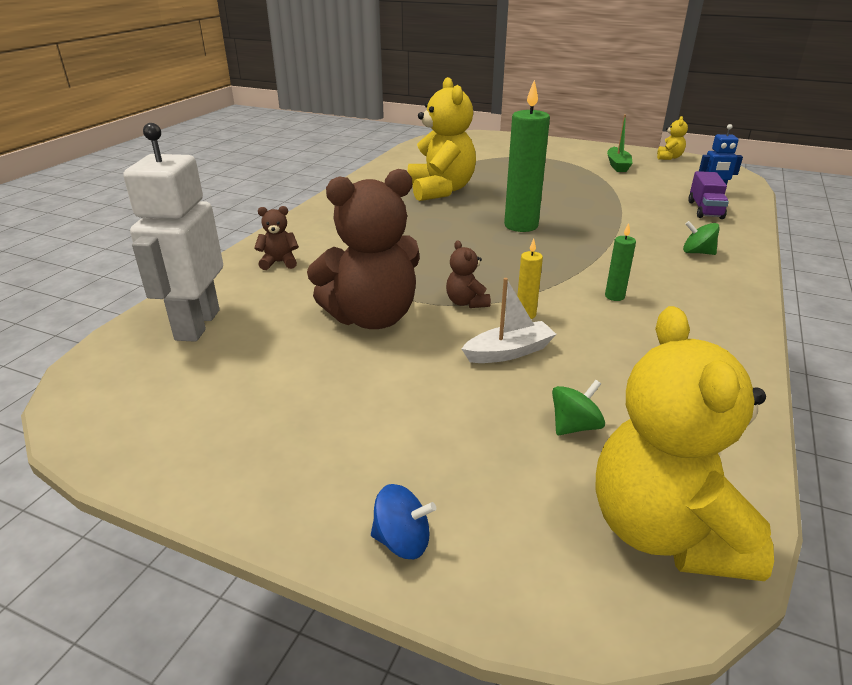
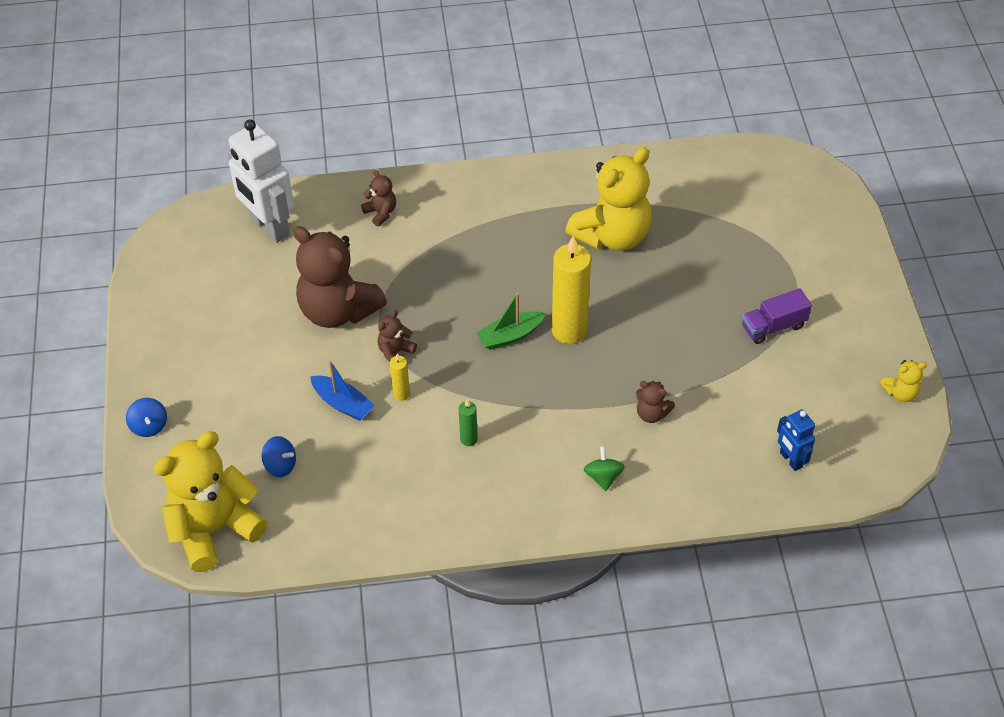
camera: 60 degrees right, 20 degrees up
white robot [123,123,223,342] -> white robot turned 105 degrees counterclockwise [227,119,294,243]
white boat [462,278,556,363] -> blue boat [310,360,375,421]
green candle [504,80,550,232] -> yellow candle [552,236,591,344]
green spinning top [552,380,605,435] -> blue spinning top [262,436,296,477]
green boat [607,115,633,172] -> green boat moved to [477,292,546,350]
purple truck [688,171,729,219] -> purple truck moved to [742,288,812,344]
none -> brown teddy bear [636,381,675,423]

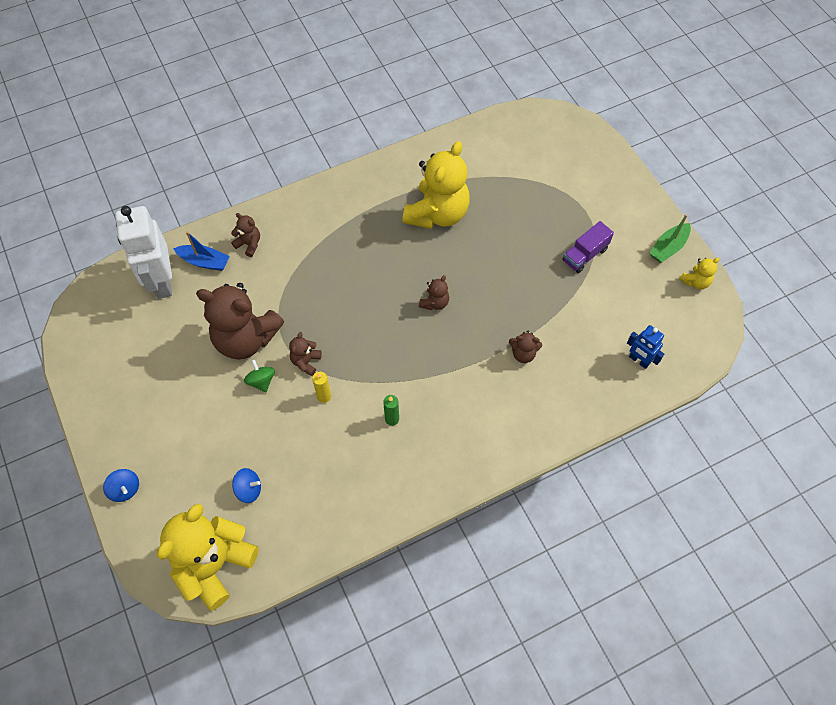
camera: 20 degrees left, 10 degrees up
white robot [227,119,294,243] -> white robot turned 45 degrees clockwise [115,206,172,299]
blue boat [310,360,375,421] -> blue boat moved to [173,231,230,271]
green boat [477,292,546,350] -> green boat moved to [650,214,691,263]
yellow candle [552,236,591,344] -> brown teddy bear [419,275,449,310]
green spinning top [584,446,625,491] -> green spinning top moved to [244,359,275,393]

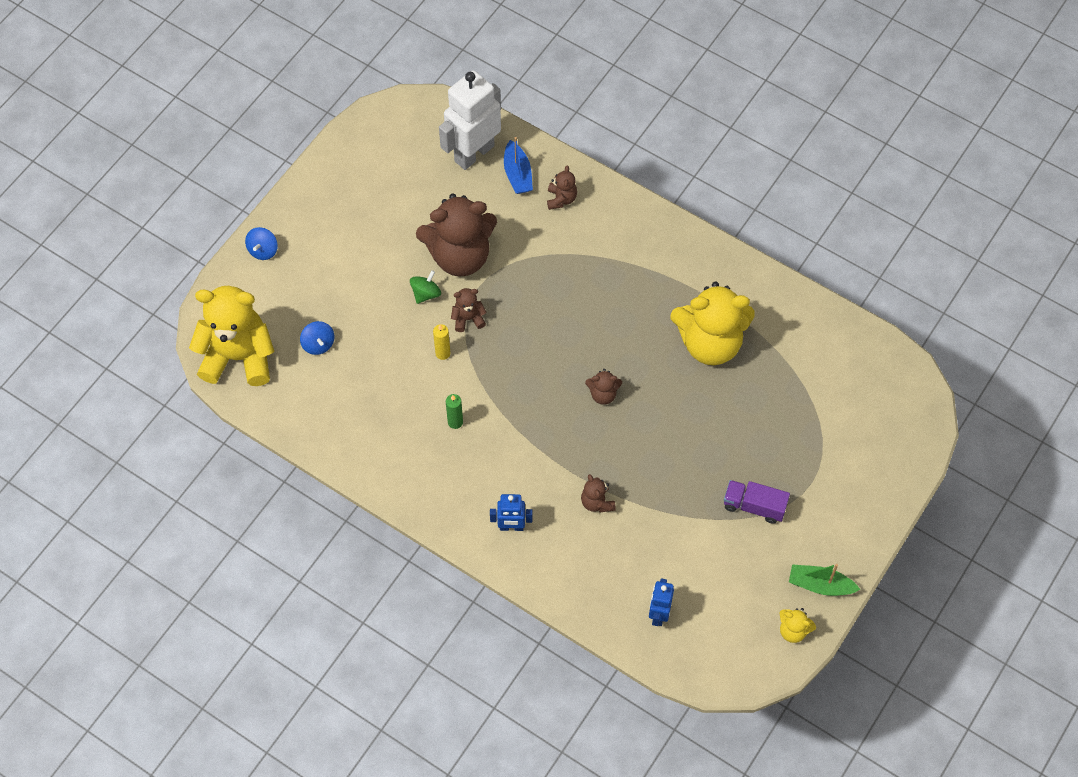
camera: 60 degrees right, 0 degrees up
brown teddy bear [196,283,284,359] -> brown teddy bear turned 90 degrees counterclockwise [416,194,497,276]
none -> blue robot [490,494,533,531]

